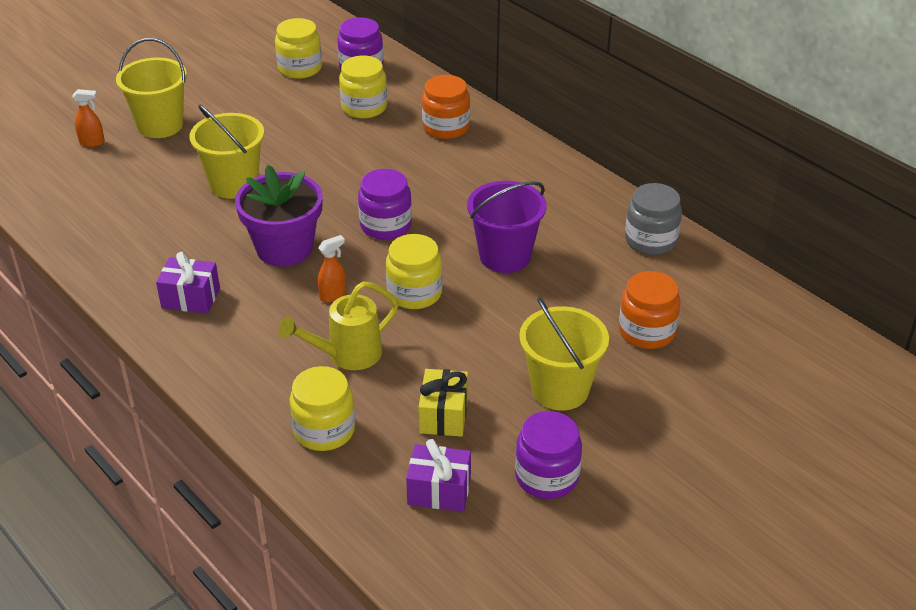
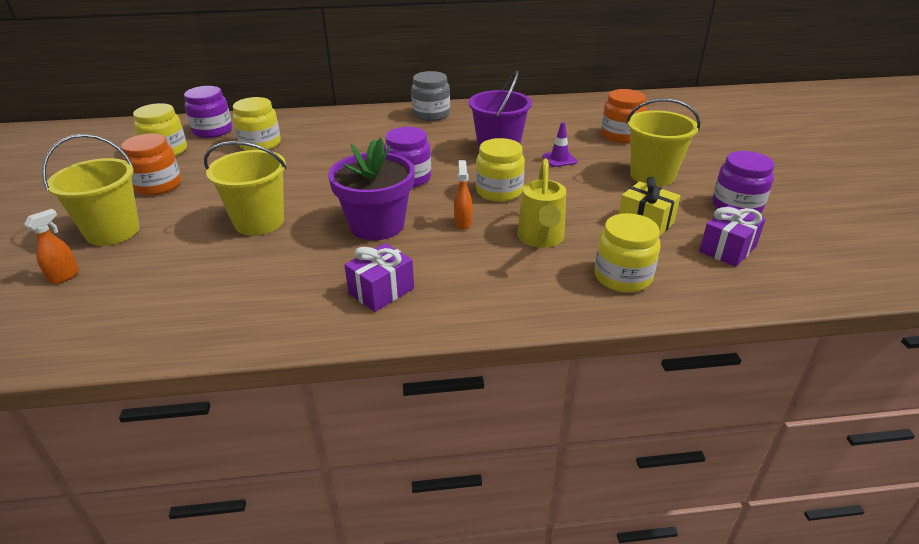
camera: 55 degrees left, 5 degrees down
orange jar [422,75,470,139] -> orange jar moved to [121,134,181,195]
grey jar [625,183,682,255] -> grey jar moved to [411,71,450,121]
none -> purple traffic cone [542,122,577,167]

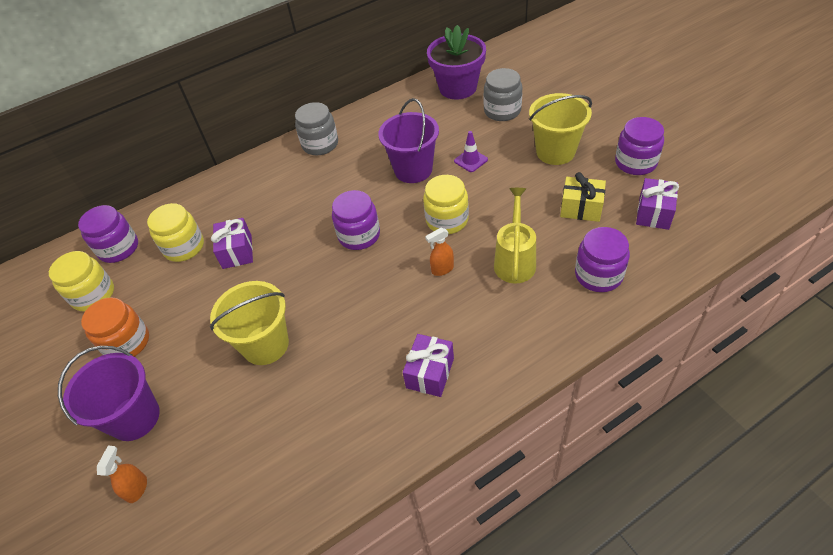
camera: 20 degrees left, 15 degrees up
yellow bucket [42,134,140,246] -> purple bucket [58,346,160,441]
purple flower pot [328,138,415,240] -> purple flower pot moved to [427,25,486,100]
orange spray bottle [454,160,472,230] -> orange spray bottle turned 90 degrees counterclockwise [425,228,454,276]
yellow watering can [517,159,566,248] -> yellow watering can turned 150 degrees counterclockwise [494,188,536,284]
yellow jar [595,213,660,293] -> purple jar [575,227,630,292]
orange jar [601,89,647,143] -> grey jar [484,68,522,121]
none -> purple gift [211,218,253,269]

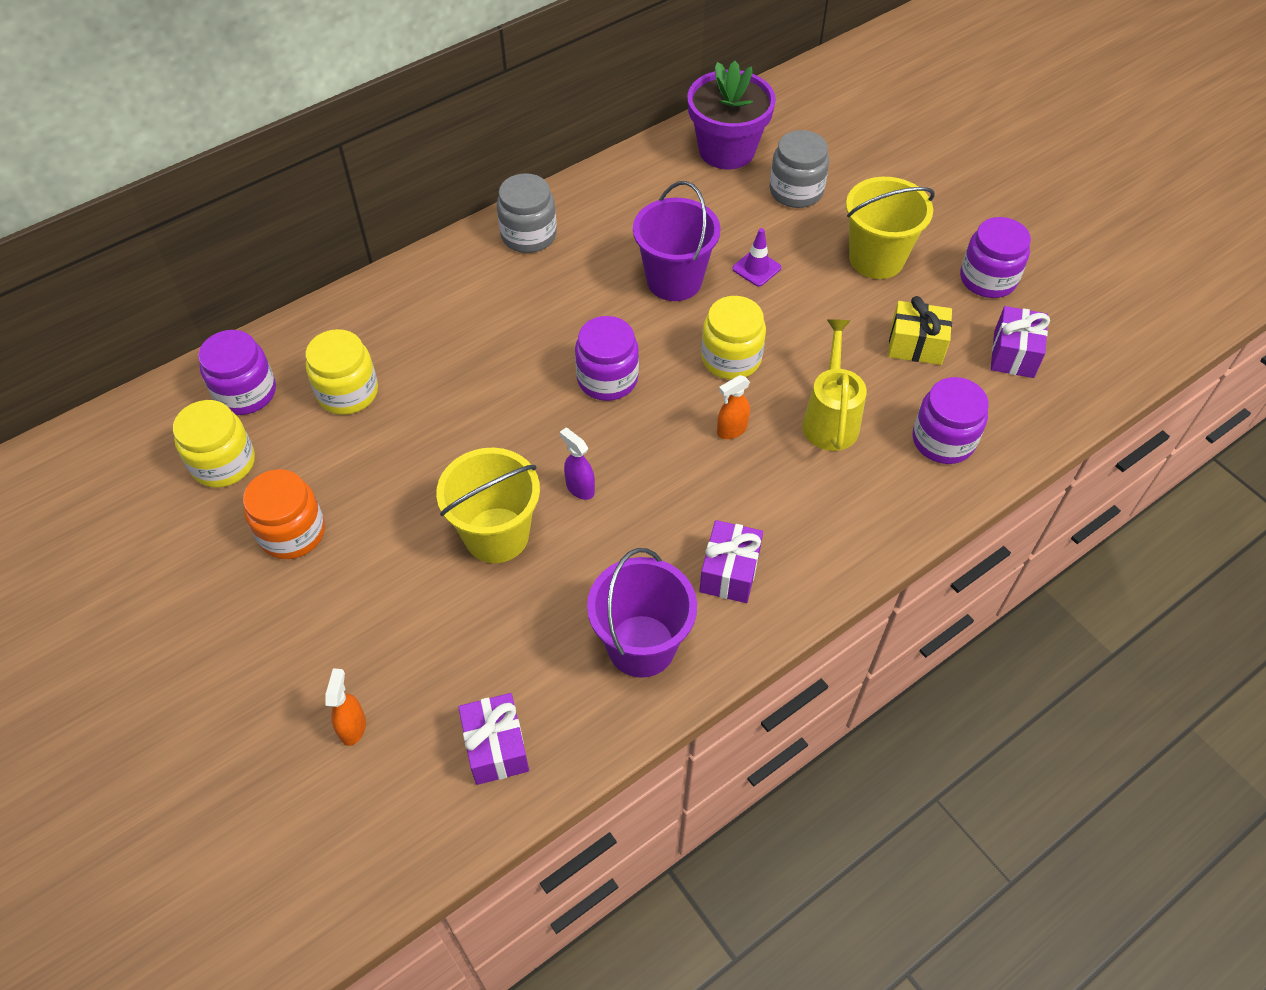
camera: 10 degrees left, 5 degrees up
purple bucket [58,346,160,441] -> purple bucket moved to [587,548,697,678]
purple gift [211,218,253,269] -> purple gift moved to [458,693,529,785]
none -> purple spray bottle [560,428,595,500]

